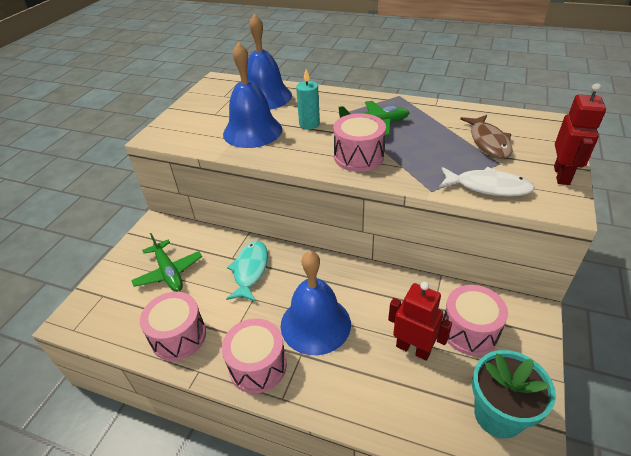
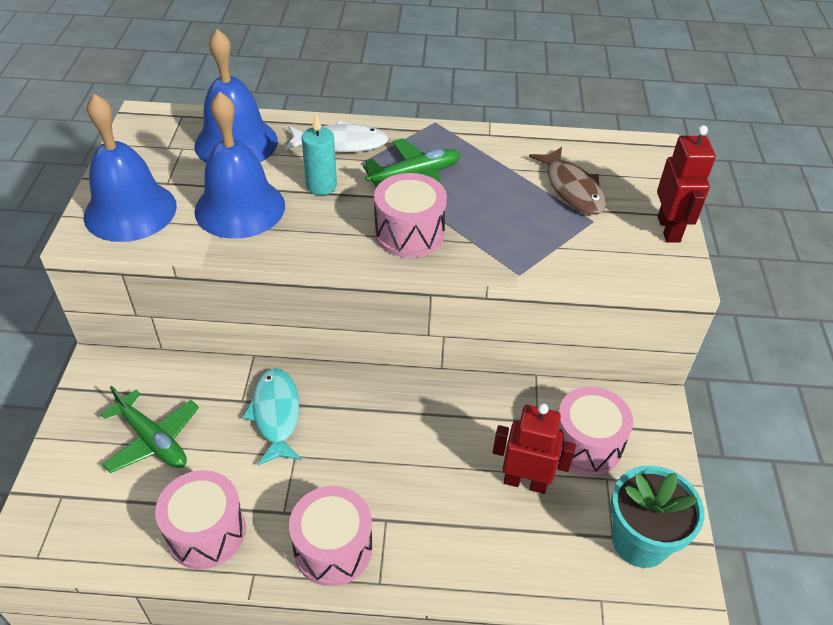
camera: 20 degrees left, 5 degrees up
blue bell [281,251,351,355] -> blue bell moved to [84,94,177,242]
white fish [439,167,535,197] -> white fish moved to [284,120,388,152]

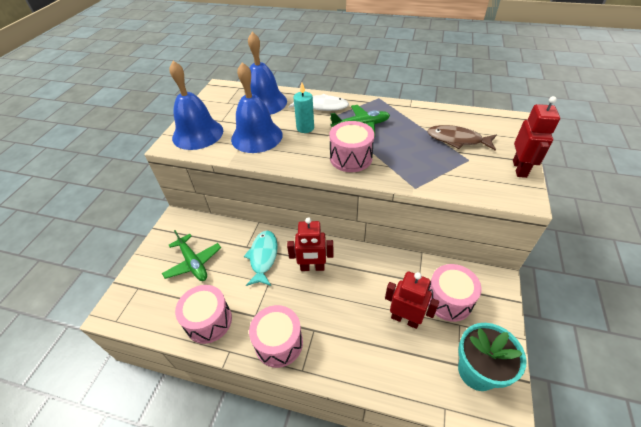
camera: 15 degrees right, 0 degrees up
brown fish [529,147,606,215] -> brown fish turned 120 degrees clockwise [427,125,496,151]
none -> red robot [287,217,334,271]

